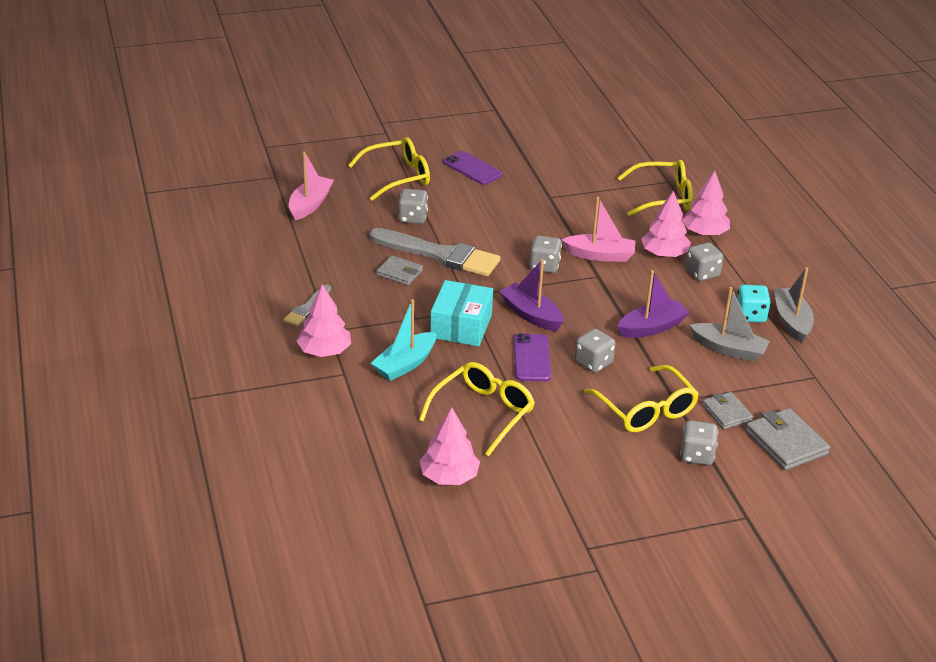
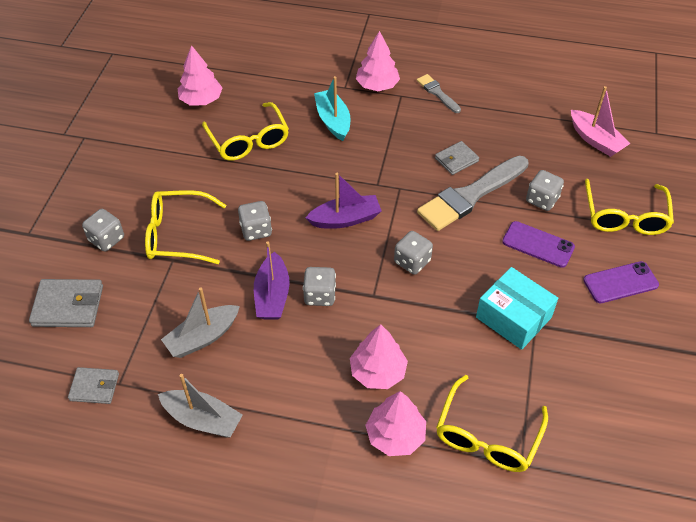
camera: 120 degrees right, 15 degrees up
turquoise box [430,280,493,346] -> turquoise box moved to [476,267,558,350]
purple phone [514,333,551,381] -> purple phone moved to [502,221,575,268]
pink boat [561,197,635,262] -> none
grey dice [686,242,724,281] -> grey dice moved to [303,267,336,306]
grey wallet [702,392,753,429] -> grey wallet moved to [68,367,119,404]
turquoise dice [737,285,771,322] -> none

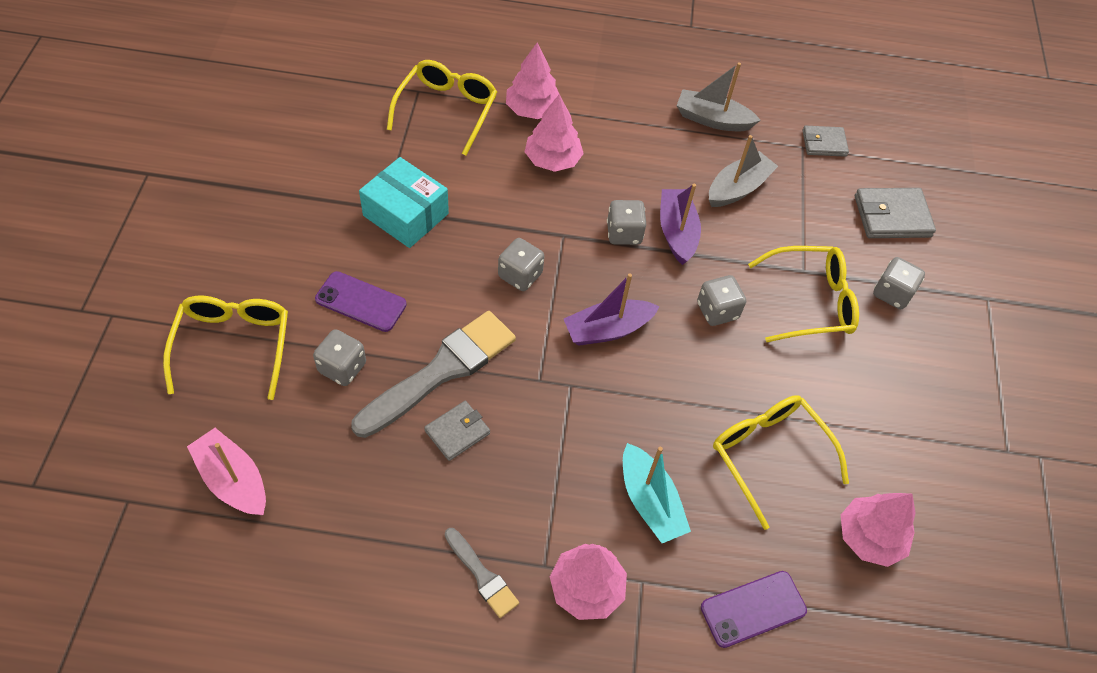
camera: 170 degrees right, 5 degrees up
purple phone [583,261,659,303] -> purple phone moved to [701,571,807,648]

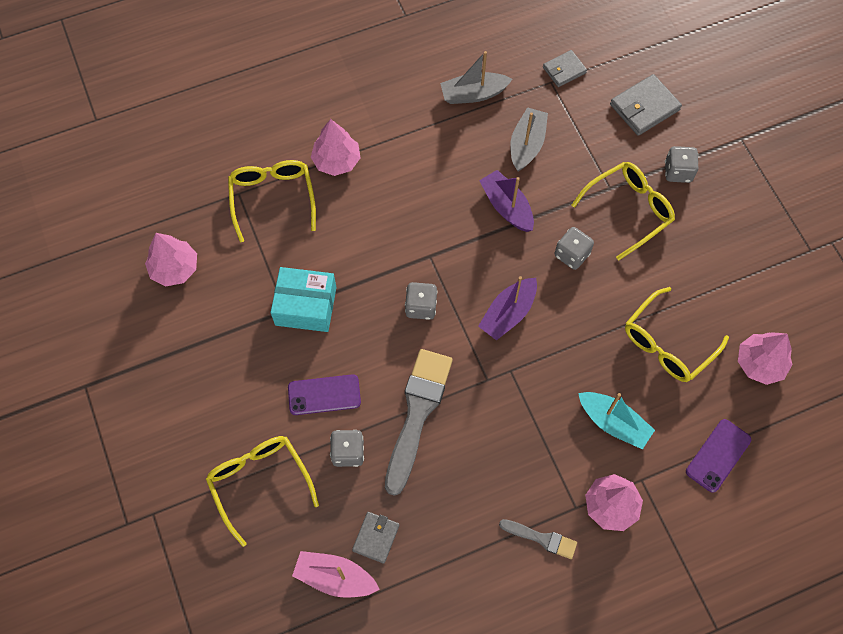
camera: 25 degrees left, 10 degrees up
grey wallet [424,401,490,461] -> grey wallet moved to [352,512,399,564]
pink tree [525,94,584,172] -> pink tree moved to [145,233,197,287]
grey dice [607,200,646,245] -> none
yellow glasses [713,395,849,530] -> yellow glasses turned 75 degrees counterclockwise [625,287,729,382]

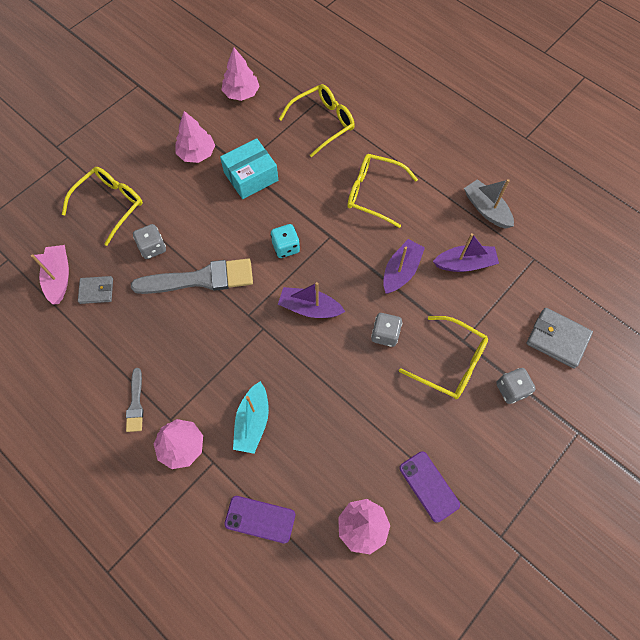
camera: 65 degrees right, 0 degrees up
turquoise box [271,267,336,332] -> turquoise box turned 75 degrees clockwise [220,138,278,199]
purple phone [288,374,361,415] -> purple phone moved to [399,451,460,523]
pink tree [311,119,361,176] -> pink tree moved to [175,111,215,163]
grey dice [405,282,437,320] -> turquoise dice [271,224,300,258]
grey boat [510,107,548,171] -> purple boat [433,233,499,272]
grey wallet [543,50,587,87] -> none
yellow glasses [625,287,729,382] -> yellow glasses moved to [347,154,418,228]

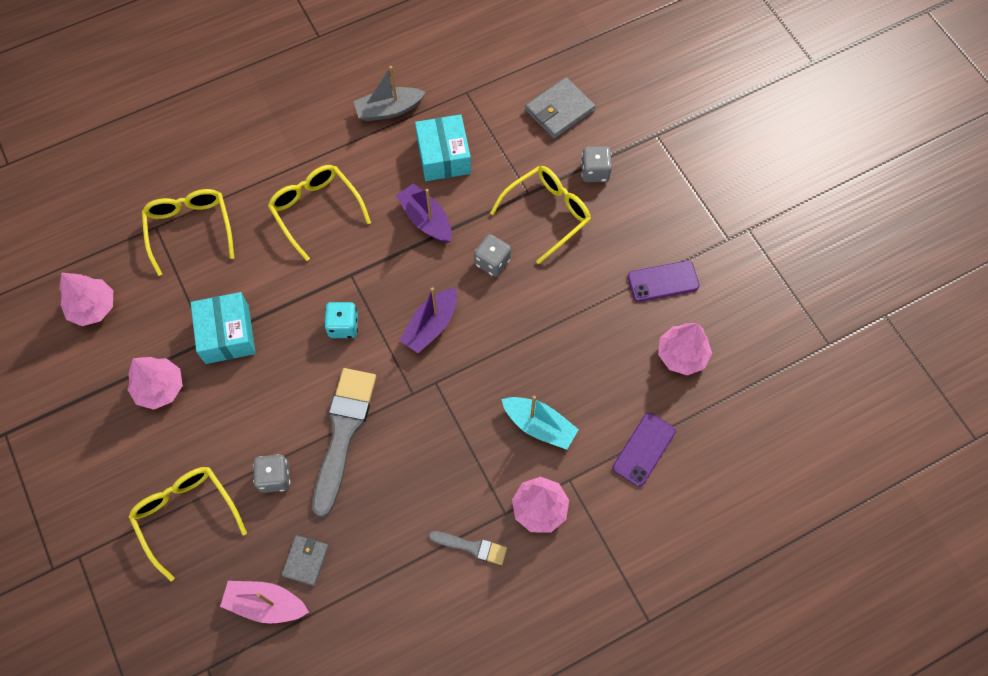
camera: 70 degrees left, 0 degrees up
yellow glasses [347,154,418,228] -> yellow glasses turned 105 degrees clockwise [268,165,371,261]
purple boat [433,233,499,272] -> turquoise box [415,114,471,181]

